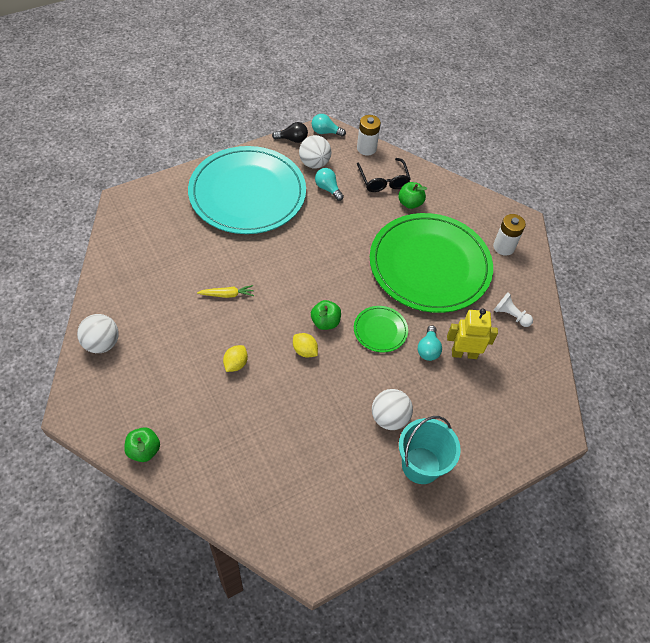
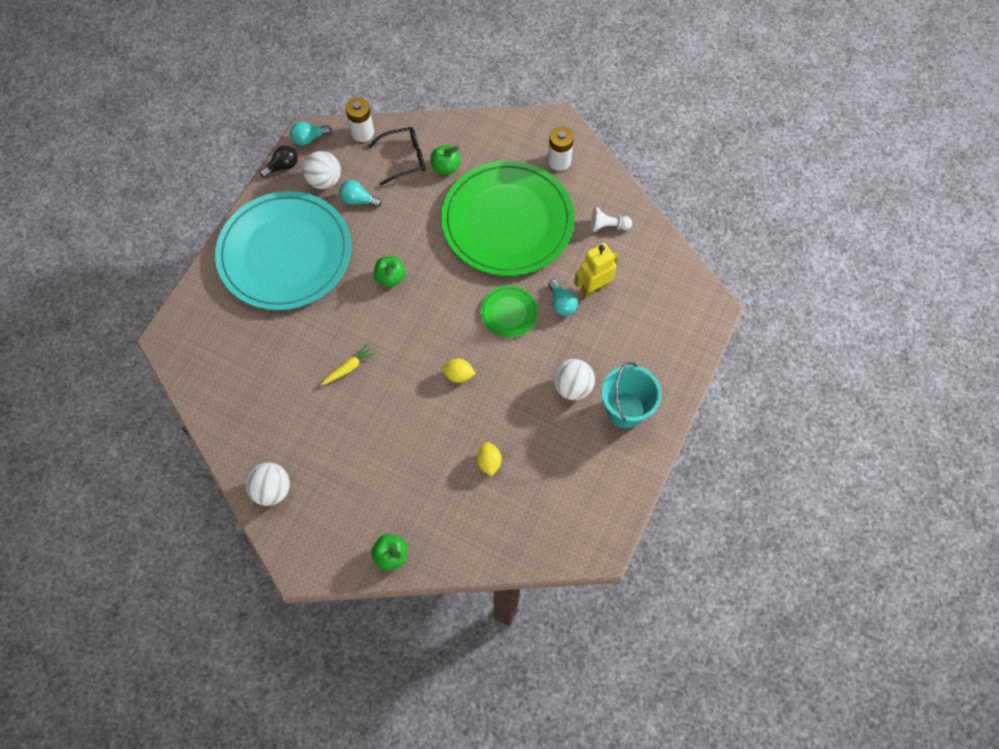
camera: 30 degrees left, 10 degrees up
yellow lemon [223,345,248,372] -> yellow lemon moved to [477,442,501,477]
green apple [311,300,341,330] -> green apple moved to [374,256,406,287]
black glasses [357,158,411,192] -> black glasses turned 60 degrees counterclockwise [368,127,425,185]

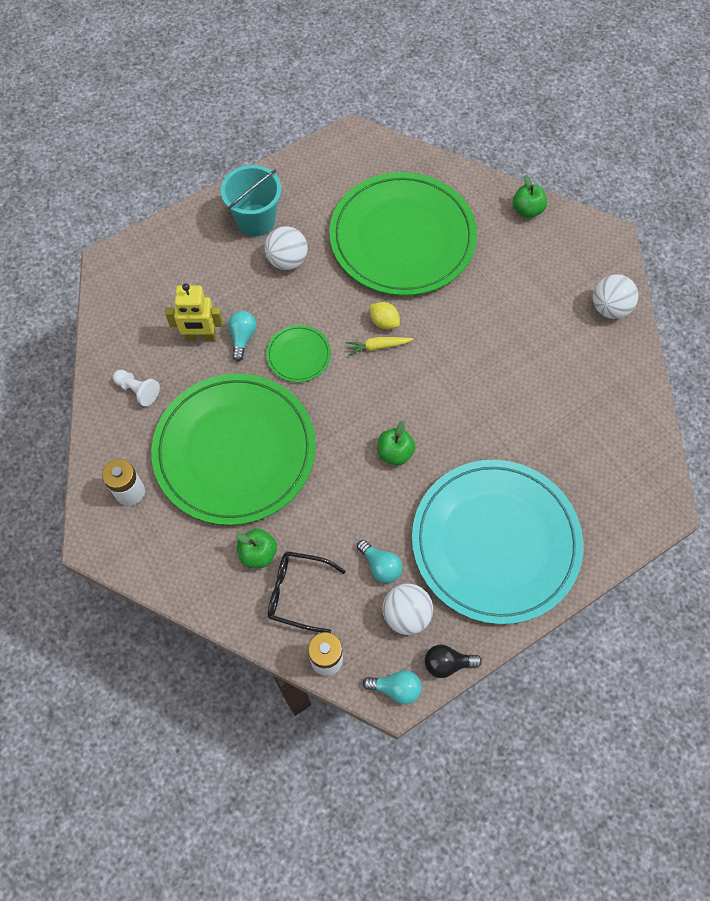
camera: 150 degrees left, 0 degrees up
yellow carrot [321,344,375,386] -> yellow carrot moved to [346,337,414,356]
yellow lemon [477,442,501,477] -> green plate [329,172,477,296]

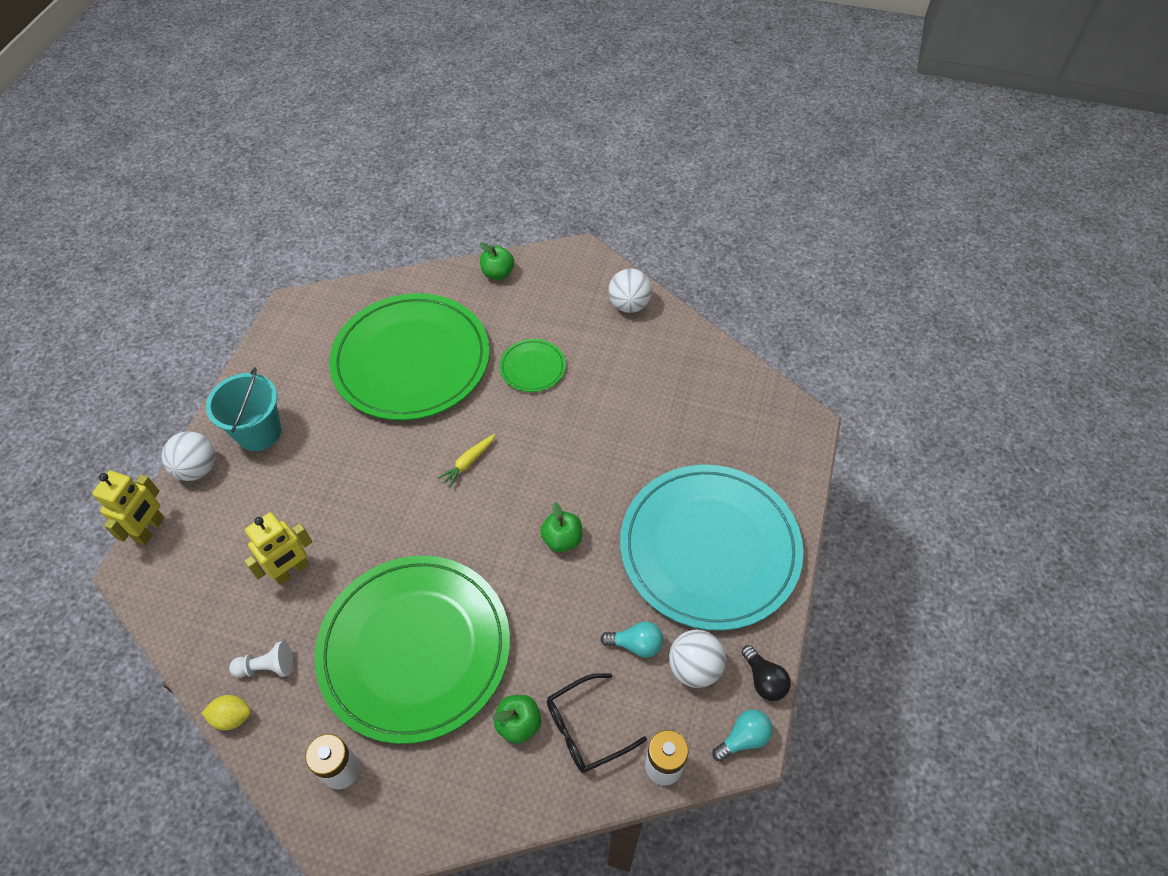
camera: 40 degrees left, 10 degrees down
turquoise light bulb [228,311,256,362] -> none
white ball [265,226,308,270] -> white ball moved to [162,431,215,481]
green plate [266,325,331,382] -> green plate moved to [499,339,566,392]
yellow lemon [370,302,400,329] -> yellow lemon moved to [202,695,251,730]
black light bulb [425,645,482,678] -> black light bulb turned 75 degrees counterclockwise [741,645,791,701]
none -> yellow robot [92,471,164,545]

